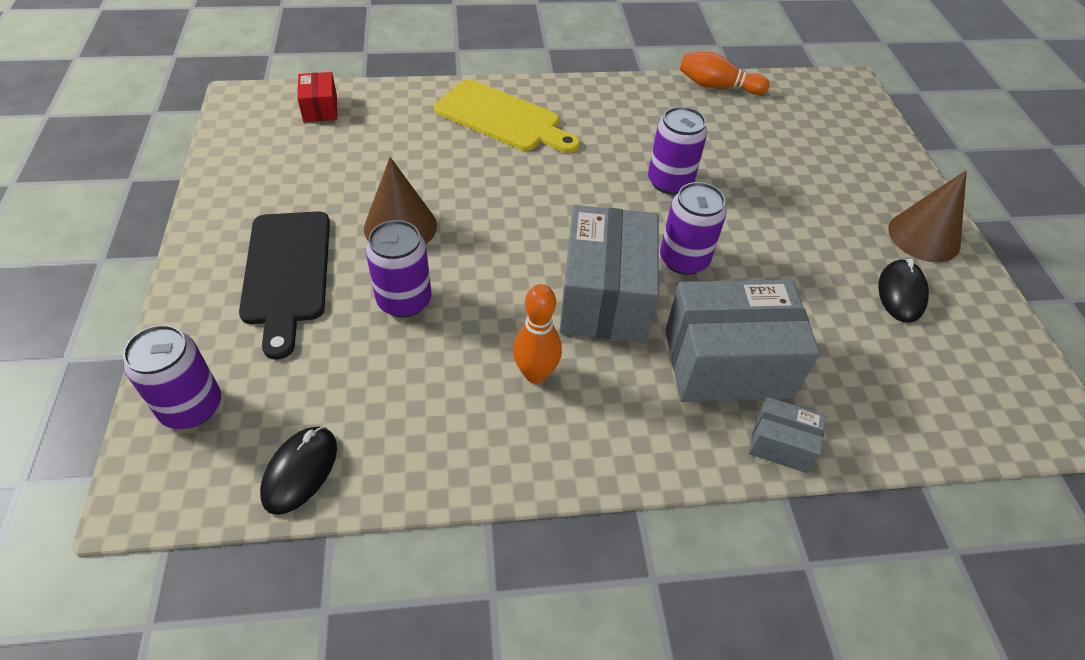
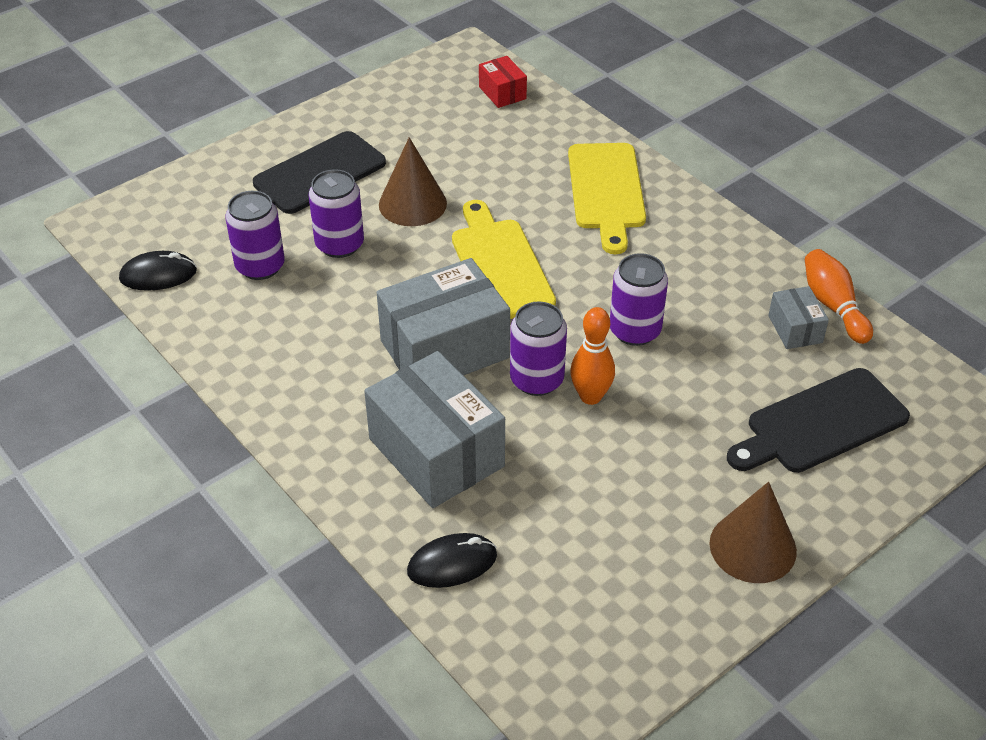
camera: 60 degrees right, 5 degrees down
purple can [123,325,221,429] -> purple can moved to [225,191,285,280]
red box [297,72,337,122] -> red box turned 75 degrees counterclockwise [479,56,527,108]
orange bowling pin [513,284,562,383] -> orange bowling pin moved to [570,307,615,405]
grey box [749,397,826,473] -> grey box moved to [768,286,829,349]
black mouse [878,259,929,323] -> black mouse moved to [407,533,497,588]
none -> yellow cutting board [452,200,556,319]
none -> black cutting board [727,368,910,473]

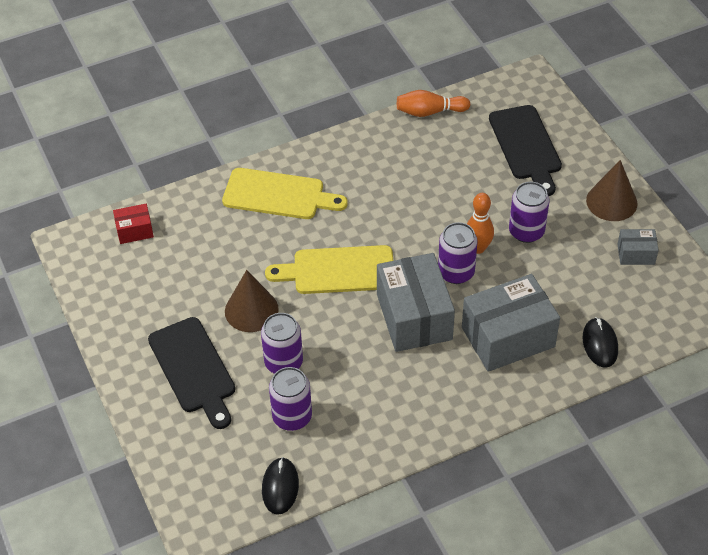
camera: 75 degrees left, 5 degrees up
purple can [610,253,668,346] -> purple can moved to [509,182,549,243]
grey box [768,286,829,349] -> grey box moved to [618,229,659,265]

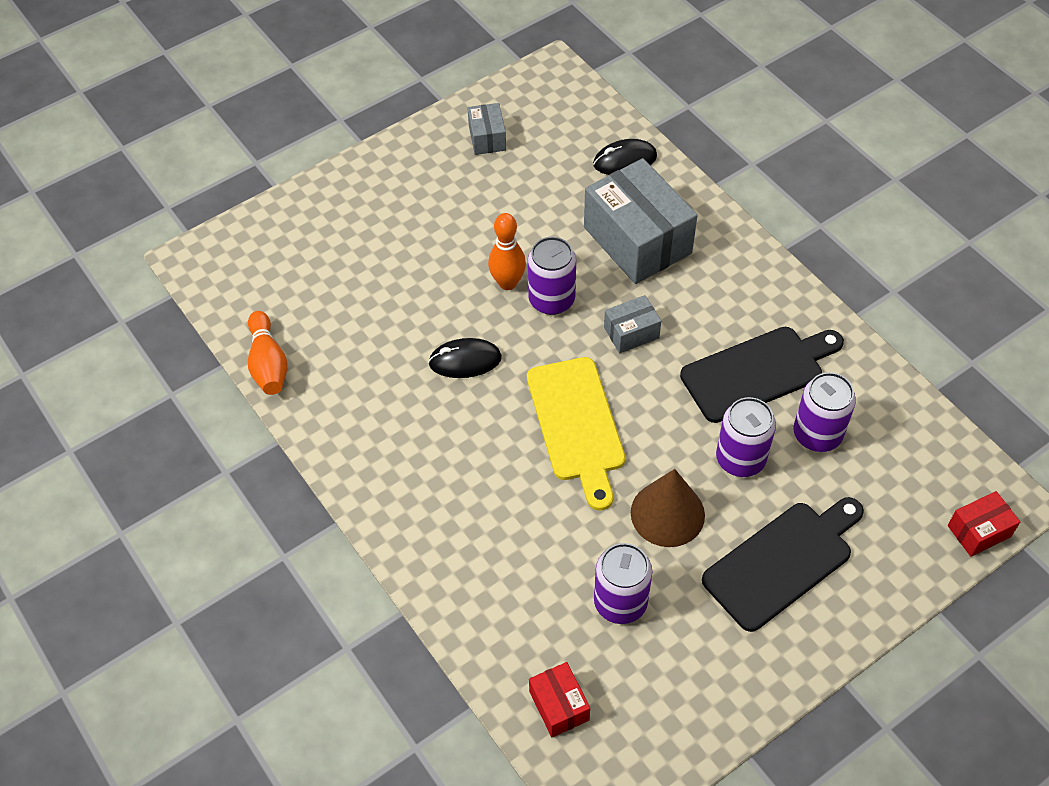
camera: 100 degrees left, 5 degrees up
yellow cutting board [222,168,347,219] -> none
black mouse [262,457,299,515] -> black mouse moved to [428,338,502,378]
grey box [377,253,455,352] -> grey box [604,295,661,353], size x0.48
black cutting board [489,105,562,196] -> black cutting board moved to [680,327,844,423]
purple can [509,182,549,243] -> purple can moved to [594,543,652,624]
brown cone [586,160,638,221] -> none
none -> red box [948,491,1020,557]

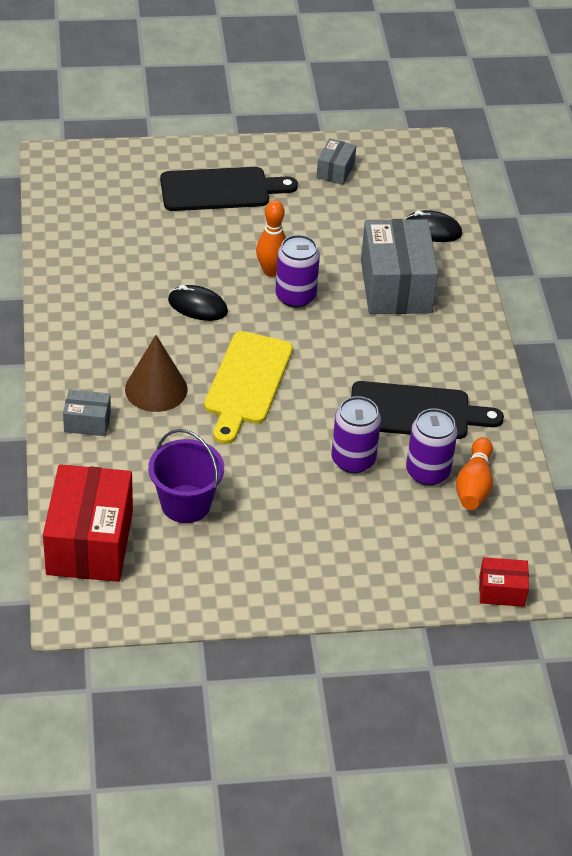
camera: 25 degrees right, 10 degrees down
orange bowling pin [248,311,287,395] -> orange bowling pin moved to [456,437,493,510]
red box [529,662,590,737] -> red box [43,464,133,582], size x2.09
purple can [594,543,652,624] -> purple bucket [148,429,224,523]
grey box [604,295,661,353] -> grey box moved to [63,389,111,436]
brown cone [631,469,705,547] -> brown cone moved to [125,335,188,412]
black cutting board [702,497,864,632] -> black cutting board moved to [160,167,298,211]

